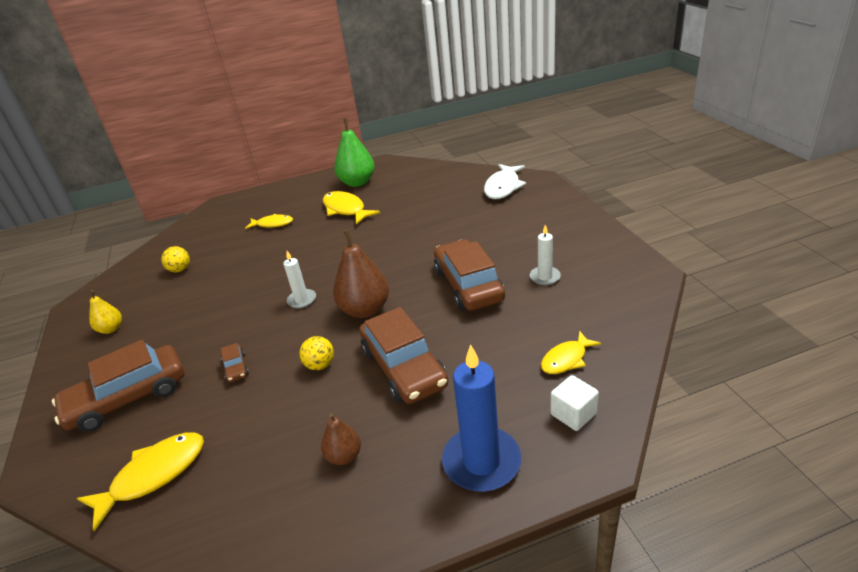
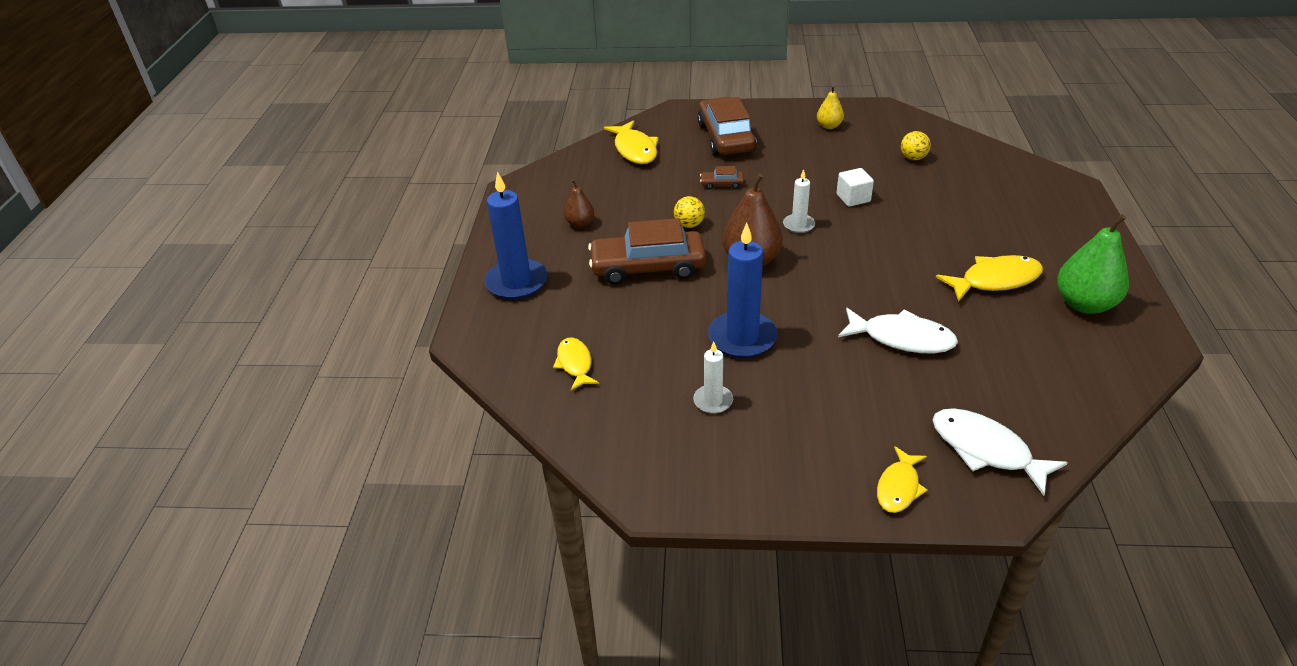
camera: 110 degrees right, 5 degrees up
yellow fish [245,214,293,229] -> yellow fish moved to [877,446,928,513]
brown car [434,239,505,311] -> blue candle [708,223,777,358]
white cube [551,375,599,431] -> white cube moved to [837,168,874,207]
none -> white fish [838,308,958,353]

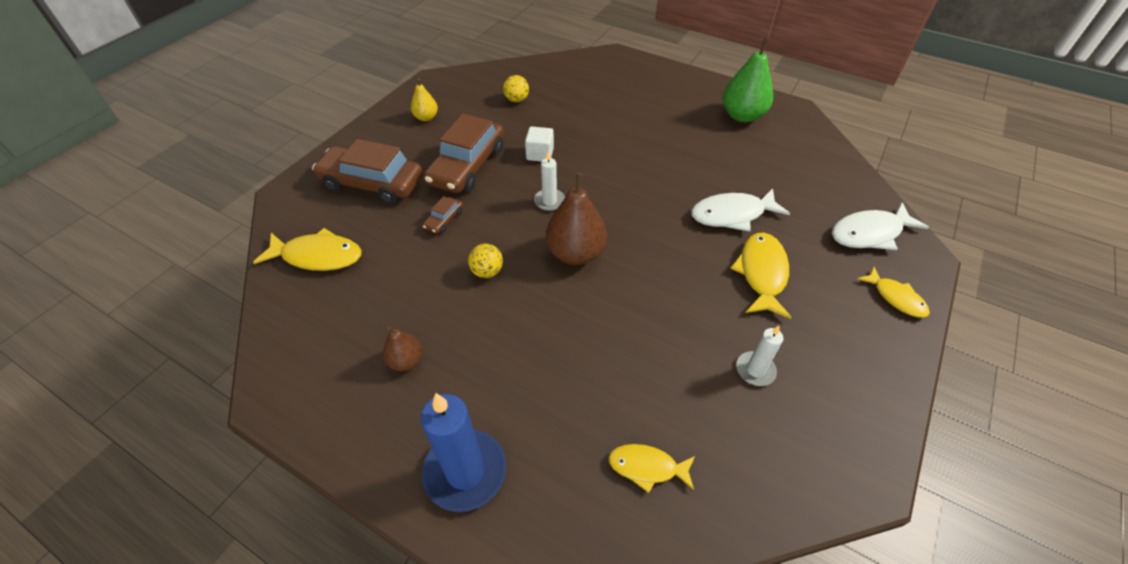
camera: 65 degrees left, 10 degrees up
brown car [588,218,706,285] -> brown car moved to [424,114,504,193]
blue candle [708,223,777,358] -> none
white fish [838,308,958,353] -> white fish turned 150 degrees counterclockwise [691,188,790,232]
yellow fish [936,255,1043,302] -> yellow fish moved to [730,232,791,319]

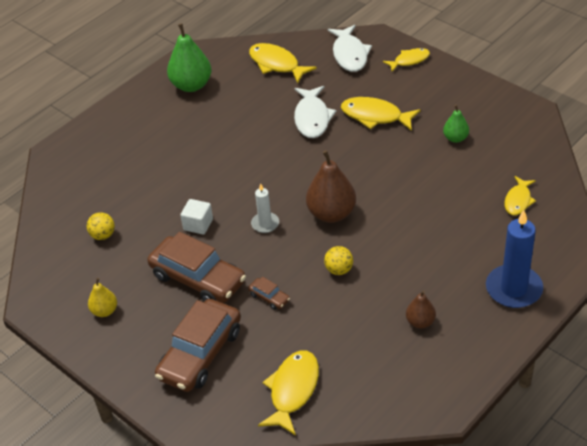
camera: 75 degrees left, 5 degrees down
white candle [736,326,783,386] -> green pear [443,105,469,143]
none -> yellow fish [249,43,317,84]

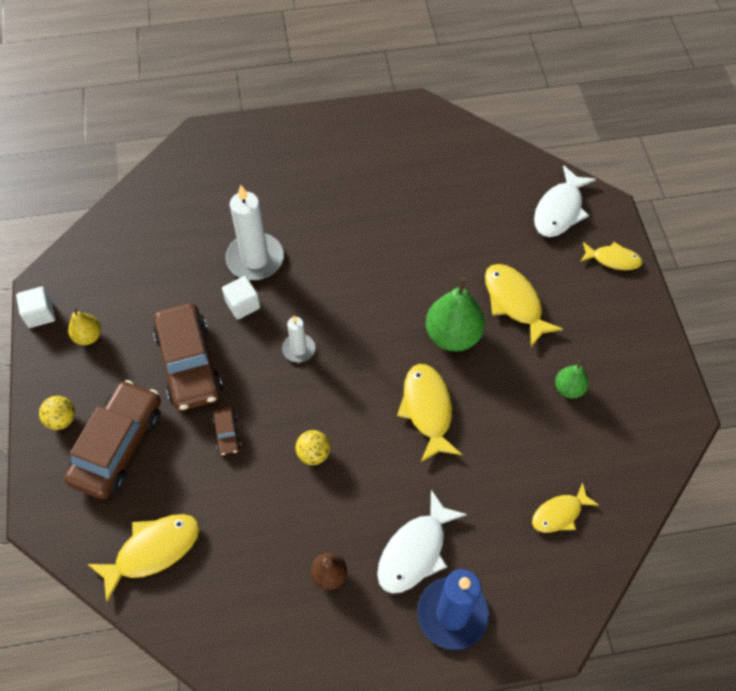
camera: 35 degrees right, 15 degrees up
yellow ball [87,212,115,240] -> yellow ball moved to [39,396,75,430]
brown car [155,299,241,392] -> brown car turned 135 degrees clockwise [64,380,161,499]
green pear [167,23,211,92] -> green pear moved to [426,278,485,351]
yellow fish [249,43,317,84] -> yellow fish moved to [397,364,462,462]
white fish [294,86,336,138] -> white fish moved to [377,490,467,594]
brown pear [306,150,356,223] -> none
none -> white cube [16,287,55,328]
none -> white candle [225,185,284,280]

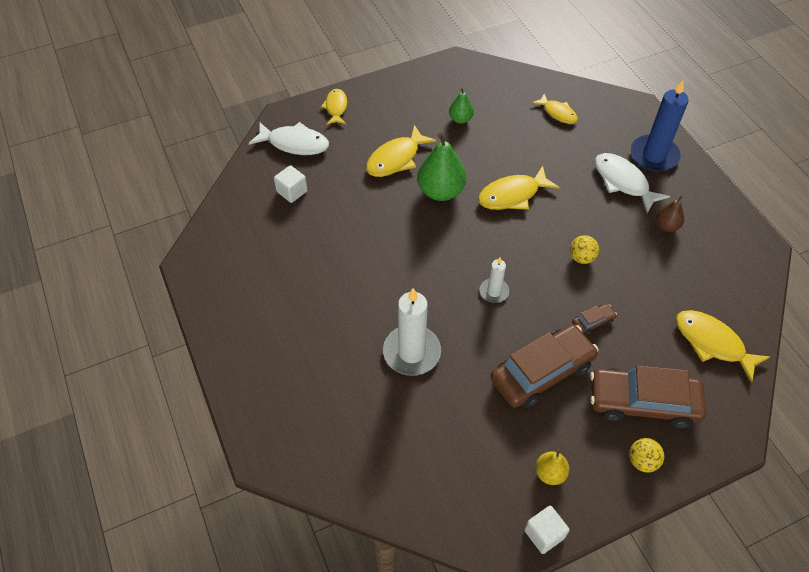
camera: 105 degrees left, 5 degrees down
white cube [222,276,260,319] -> white cube moved to [274,165,307,203]
white fish [377,490,467,594] -> white fish turned 150 degrees counterclockwise [595,153,670,213]

